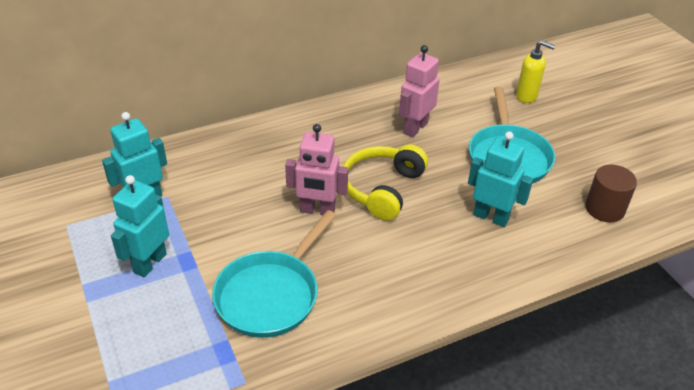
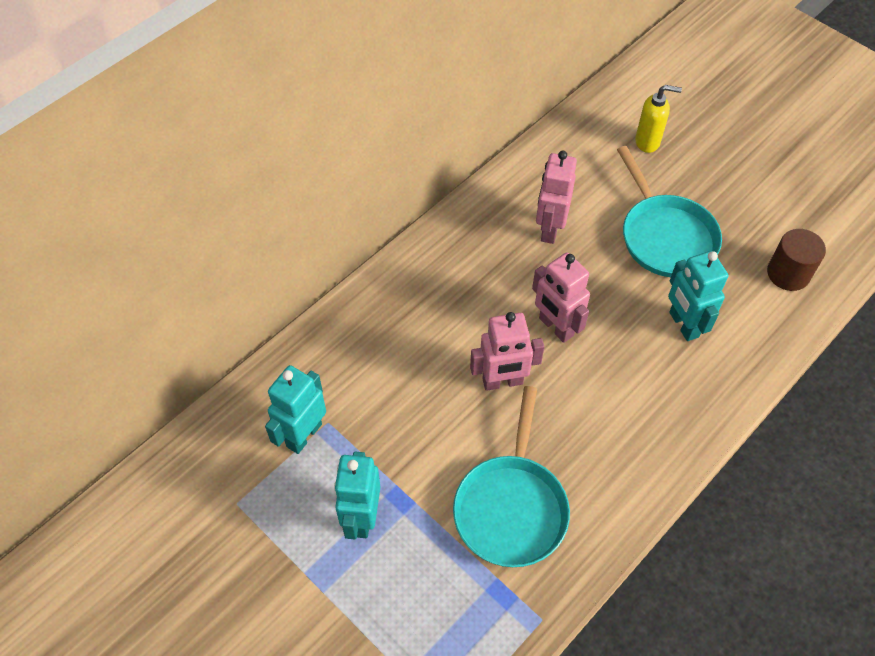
camera: 20 degrees left, 15 degrees up
yellow headphones [343,145,428,221] -> pink robot [532,252,590,343]
turquoise robot [468,132,533,227] -> turquoise robot turned 120 degrees counterclockwise [668,251,728,341]

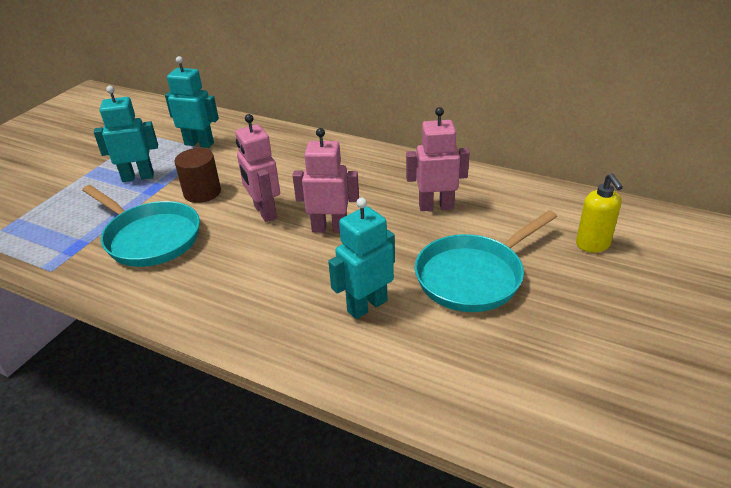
camera: 75 degrees right, 20 degrees down
turquoise pan [453,386,570,567] -> turquoise pan turned 135 degrees counterclockwise [82,185,200,267]
pink robot [532,252,590,343] -> pink robot turned 60 degrees clockwise [293,128,359,233]
brown cylinder [767,229,826,291] -> brown cylinder moved to [174,148,221,203]

